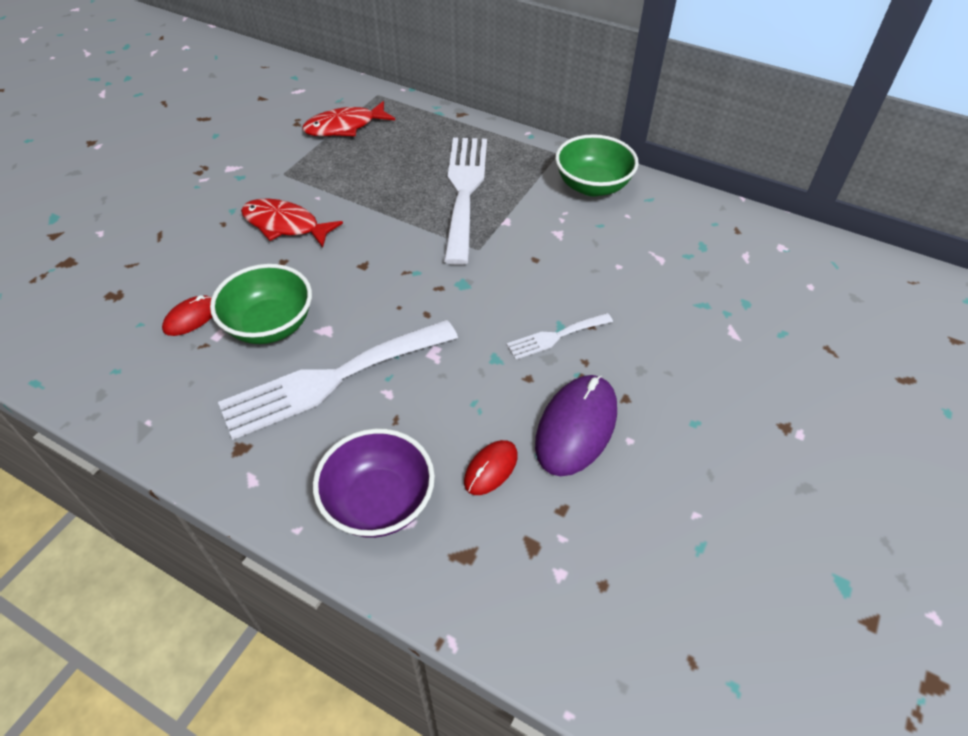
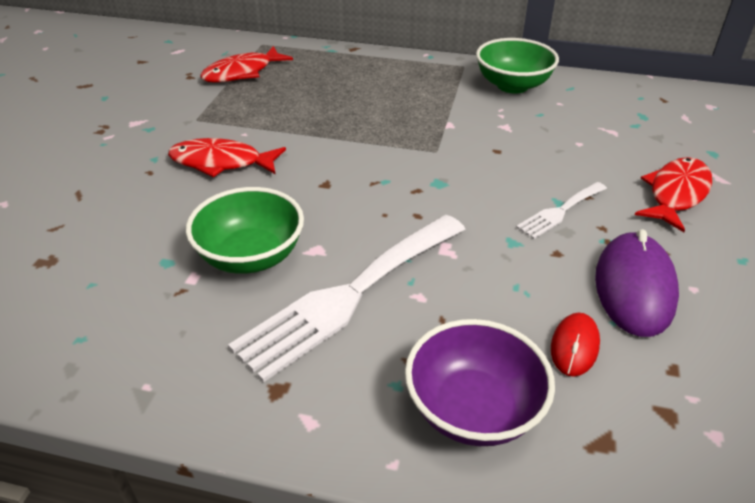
camera: 15 degrees left, 10 degrees down
red mouse [162,295,212,336] -> none
white fork [444,137,487,265] -> none
none -> red fish [635,157,712,232]

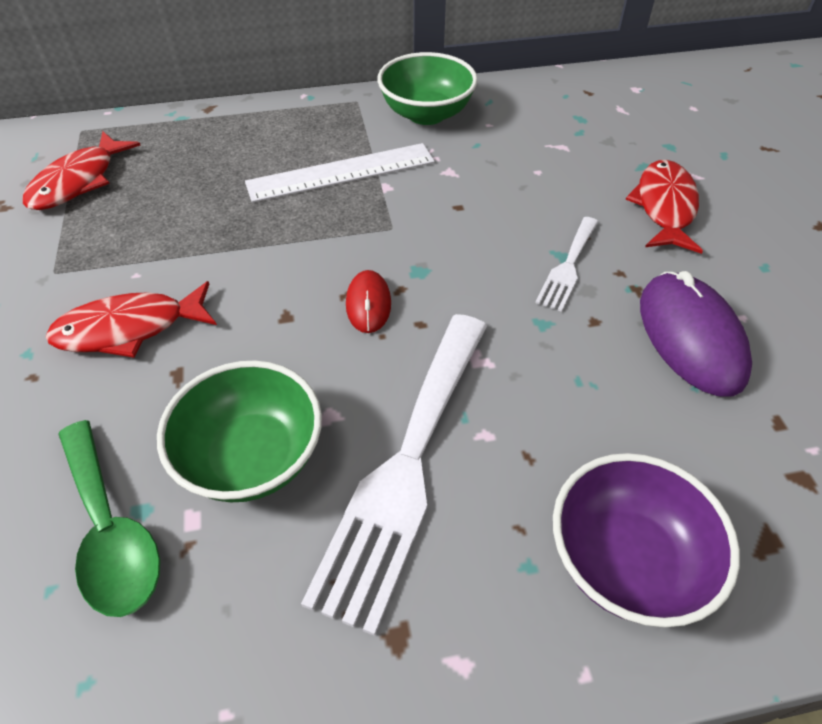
camera: 25 degrees left, 10 degrees up
red mouse [551,313,600,377] -> red mouse moved to [346,270,391,333]
none -> green spoon [58,420,160,617]
none -> white ruler [245,143,435,203]

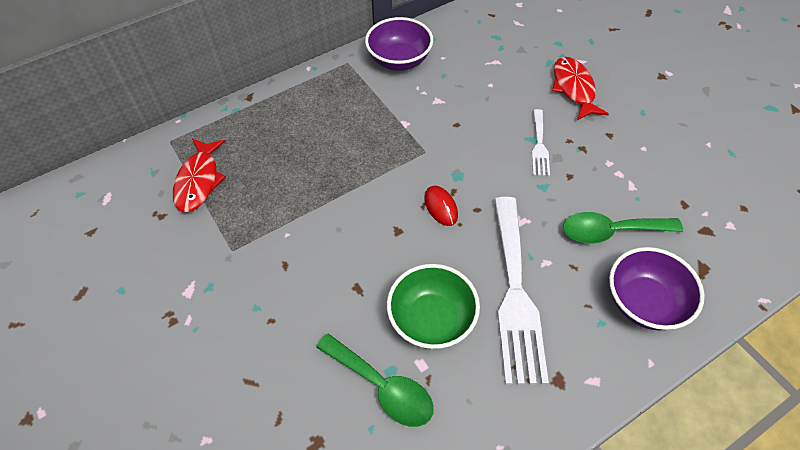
camera: 20 degrees left, 5 degrees up
red fish [45,281,217,358] -> none
white ruler [245,143,435,203] -> none
green bowl [377,52,478,125] -> purple bowl [365,17,433,71]
purple mouse [640,271,752,397] -> none
none -> green spoon [563,212,683,244]

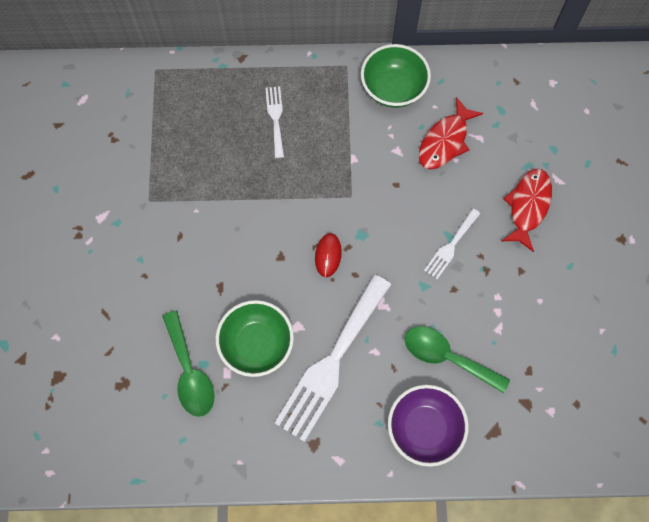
camera: 30 degrees right, 15 degrees up
red fish [173,139,226,212] -> red fish moved to [419,97,483,169]
purple bowl [365,17,433,71] -> green bowl [361,44,431,108]
none -> white fork [265,86,284,158]

